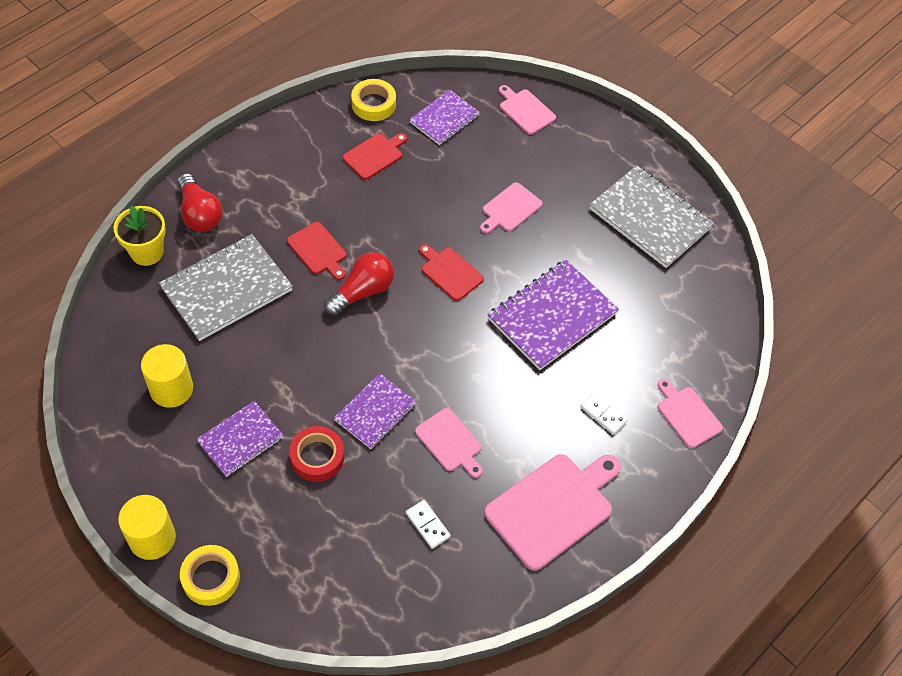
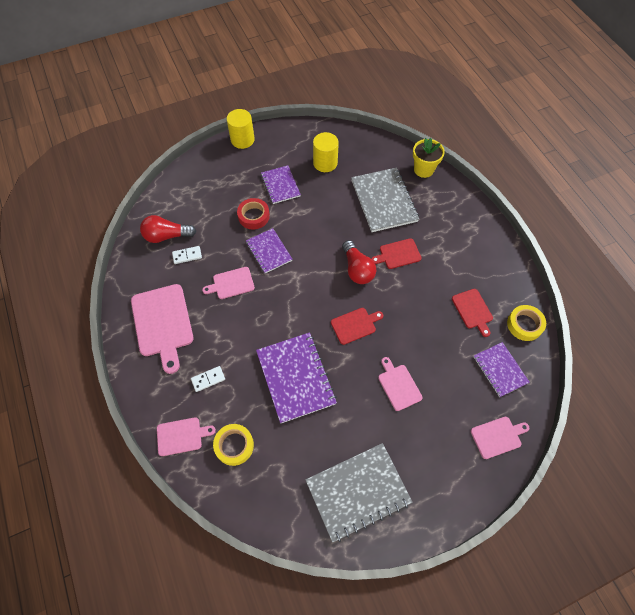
camera: 115 degrees right, 5 degrees up
red light bulb [177,173,222,232] -> red light bulb moved to [140,215,196,243]
yellow tape [180,545,240,606] -> yellow tape moved to [213,424,254,466]

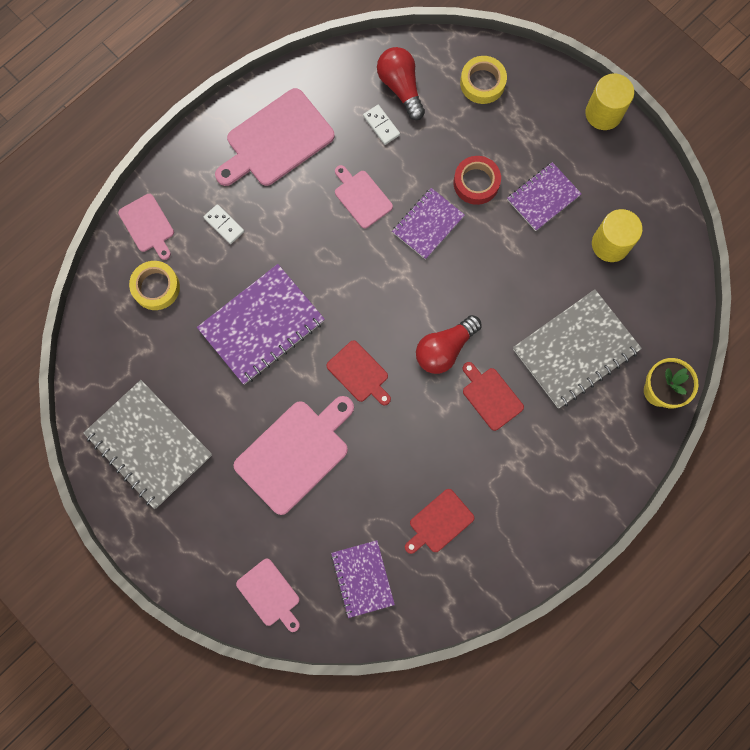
camera: 70 degrees right, 15 degrees up
pink cutting board [378,357,423,411] -> pink cutting board [233,396,354,515], size x1.80
purple notebook [474,342,530,397] -> purple notebook turned 60 degrees counterclockwise [331,540,395,618]
yellow tape [507,305,546,341] -> yellow tape moved to [460,56,507,104]

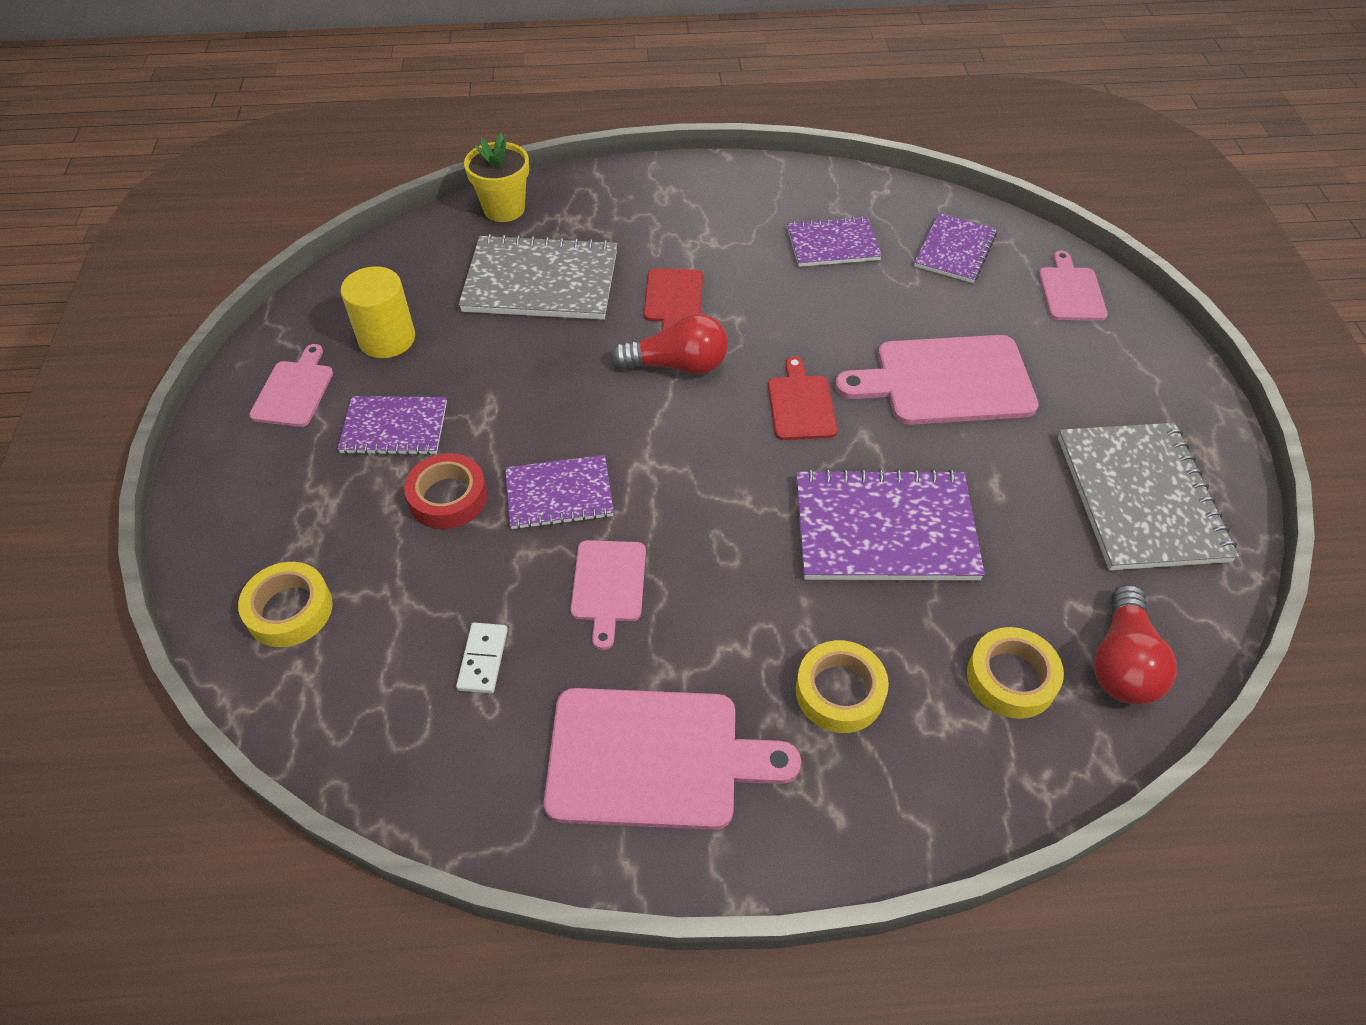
camera: 140 degrees left, 25 degrees down
pink cutting board [118,194,174,260] -> pink cutting board moved to [249,344,333,427]
white domino [204,204,244,244] -> yellow tape [796,640,889,733]
red light bulb [377,47,425,120] -> red light bulb moved to [1094,584,1177,705]
red cutting board [405,489,474,554] -> purple notebook [787,216,882,267]
yellow cylinder [585,74,634,130] -> none

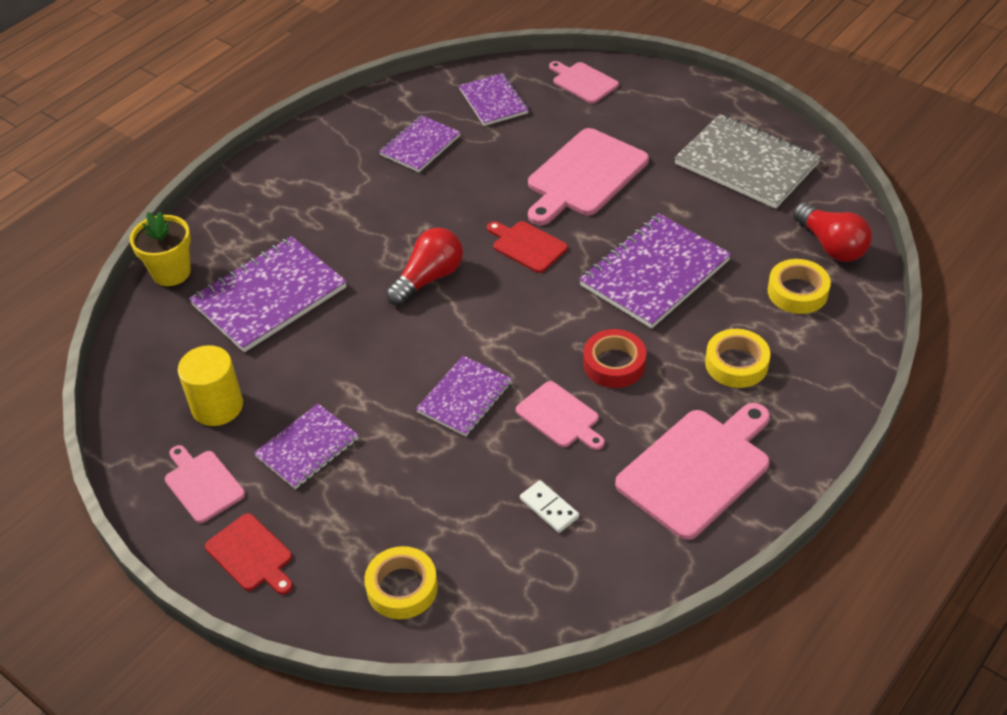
camera: 45 degrees left, 5 degrees down
red tape [404,453,487,529] -> red tape moved to [583,329,646,388]
grey notebook [458,234,617,320] -> purple notebook [189,236,347,352]
red cutting board [644,268,703,330] -> red cutting board moved to [205,513,293,595]

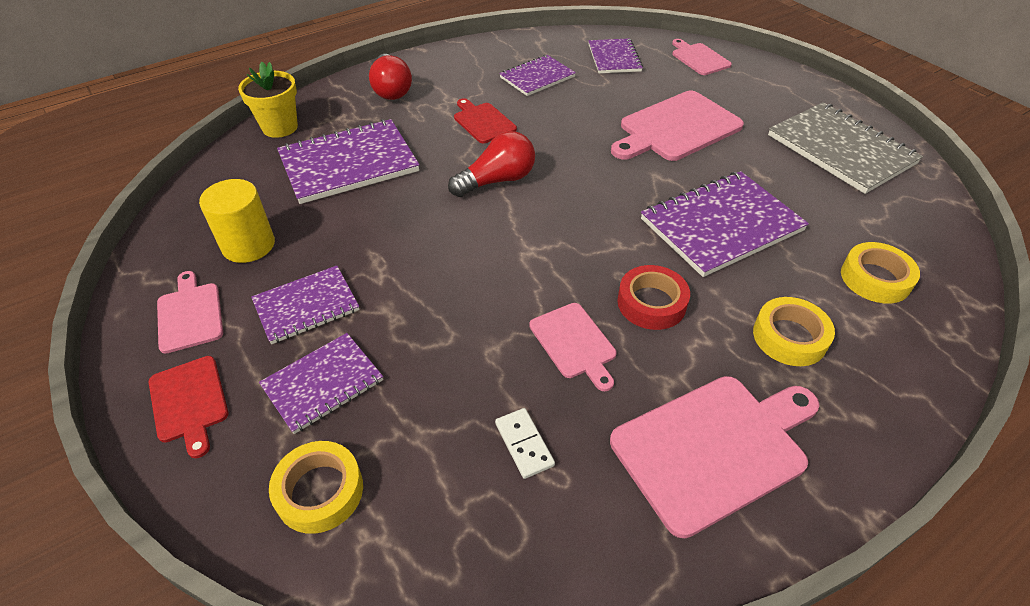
camera: 15 degrees right, 0 degrees up
purple notebook [416,356,512,437] -> purple notebook moved to [259,333,383,434]
red cutting board [487,221,568,273] -> red cutting board moved to [454,98,517,143]
red light bulb [793,202,872,262] -> red light bulb moved to [369,54,412,100]

